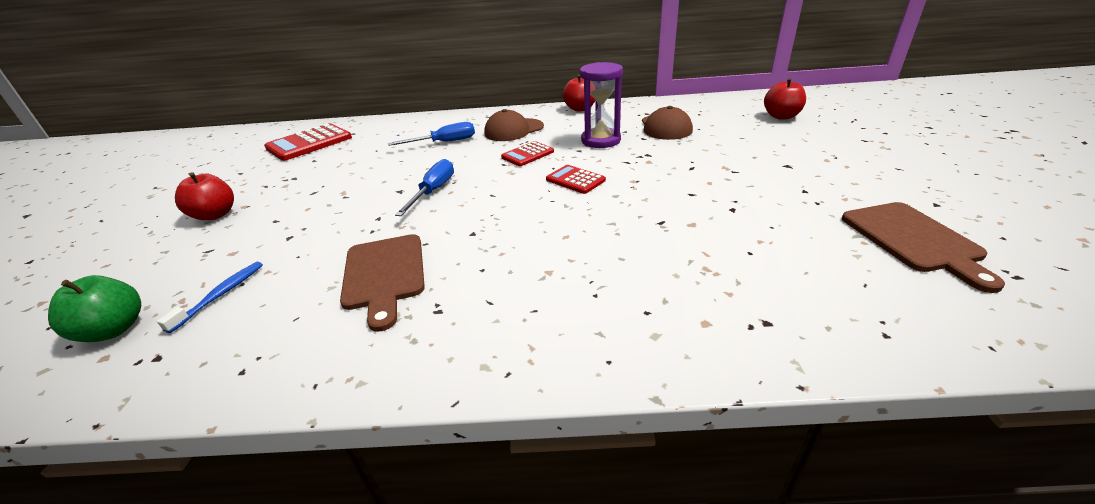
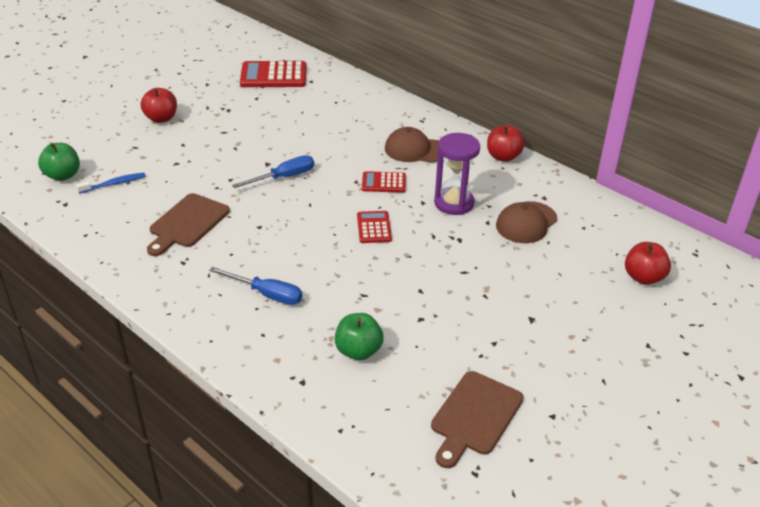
camera: 40 degrees right, 5 degrees up
blue screwdriver [388,122,475,146] -> blue screwdriver moved to [209,267,302,305]
none -> green apple [335,313,384,360]

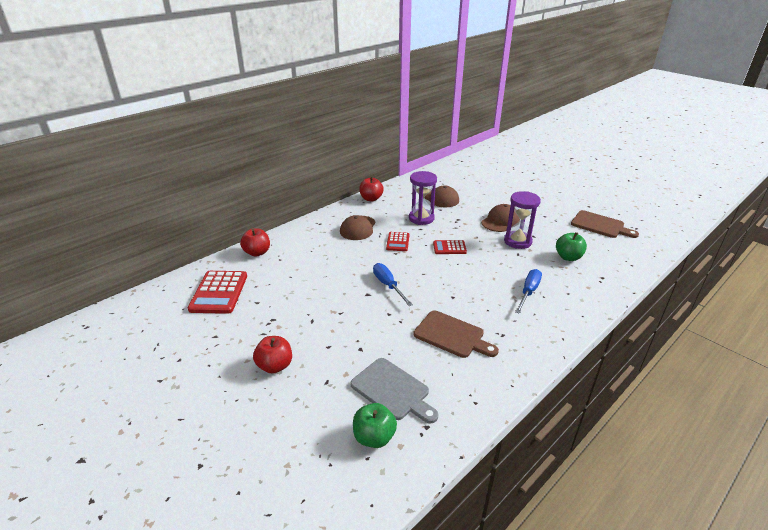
camera: 85 degrees left, 5 degrees down
blue toothbrush [76,173,146,194] -> grey cutting board [350,358,438,424]
red apple [625,242,671,285] -> red apple moved to [240,229,270,257]
none -> brown cap [481,204,520,232]
none -> purple hourglass [504,191,541,249]

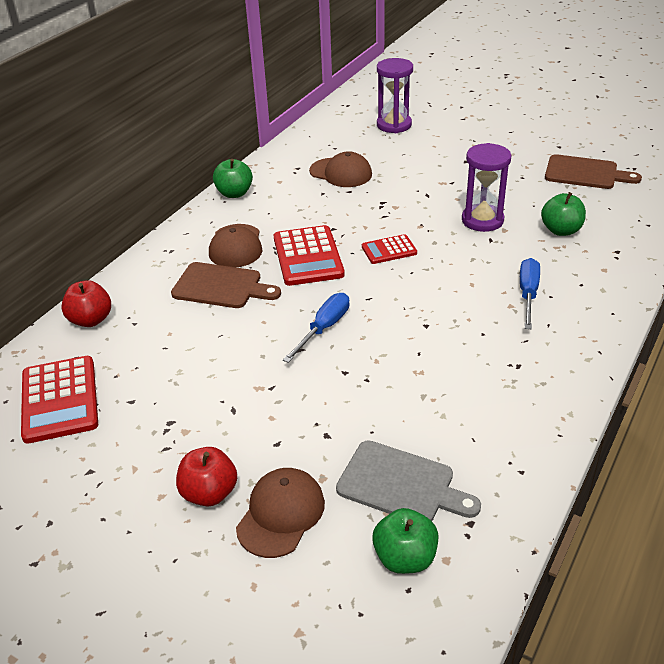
camera: 15 degrees left, 5 degrees up
red apple [359,177,384,201] -> green apple [213,159,253,198]
blue screwdriver [373,263,413,306] -> blue screwdriver turned 75 degrees clockwise [283,293,349,363]
red calculator [386,232,410,251] -> red calculator [274,225,345,286], size x1.76
purple hourglass [409,171,437,225] -> purple hourglass moved to [377,58,413,133]
brown cutting board [414,310,499,358] -> brown cutting board moved to [171,262,281,308]
brown cap [481,204,520,232] -> brown cap moved to [236,468,325,558]

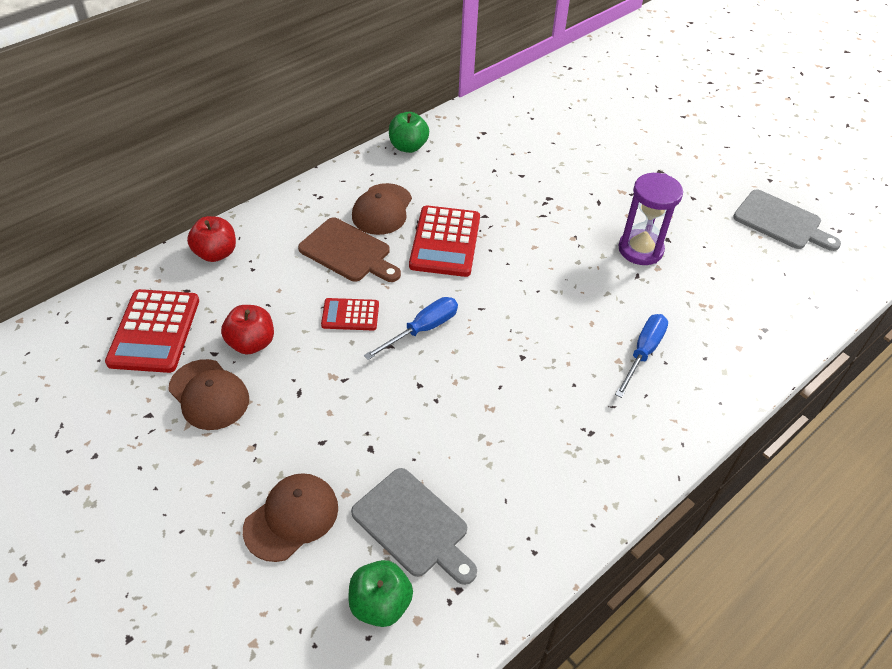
camera: 15 degrees right, 10 degrees up
red apple [176,447,237,506] -> red apple moved to [221,305,274,355]
brown cap [309,151,372,187] -> brown cap moved to [168,359,249,430]
red calculator [362,234,417,264] -> red calculator moved to [321,298,379,330]
purple hourglass [377,58,413,133] -> none
green apple [541,192,586,236] -> none
brown cutting board [545,154,642,189] -> grey cutting board [733,190,841,251]

